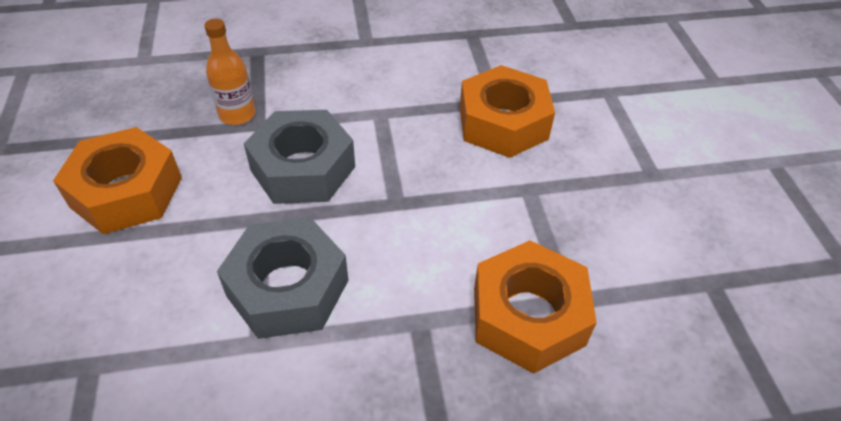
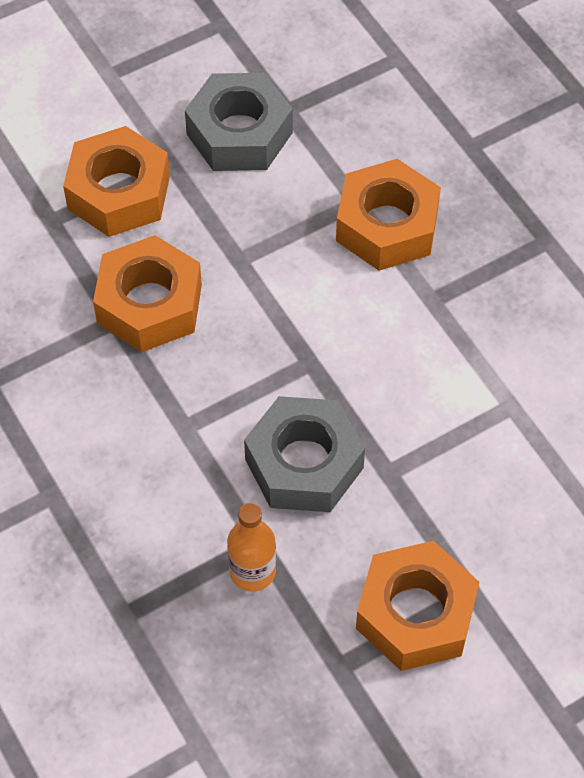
camera: 110 degrees left, 10 degrees up
grey nut [217,217,349,339] -> grey nut moved to [185,73,293,171]
none -> orange nut [63,126,170,237]

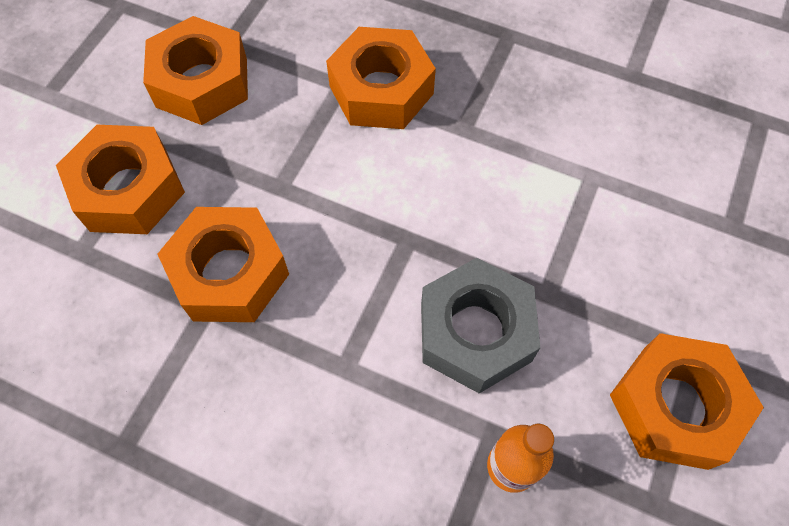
camera: 35 degrees left, 5 degrees up
grey nut [185,73,293,171] -> orange nut [143,16,248,125]

